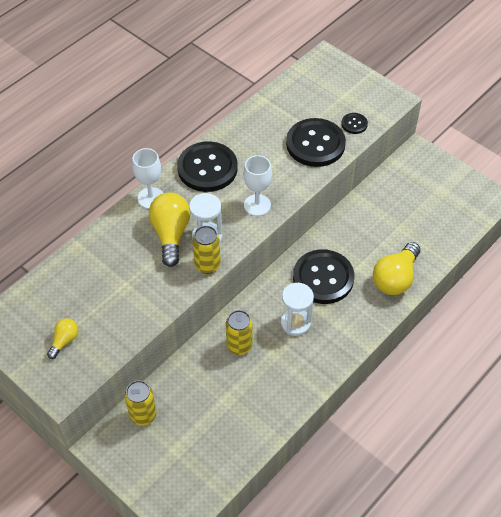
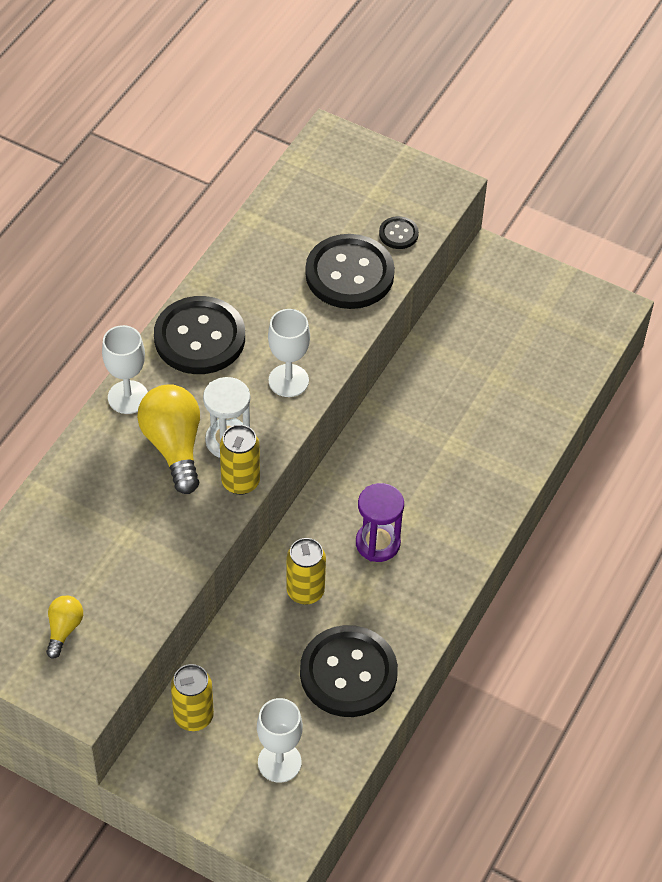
camera: 15 degrees left, 0 degrees up
white hourglass [281,283,314,336] -> purple hourglass [356,483,404,562]
black button [293,249,354,304] -> black button moved to [300,625,398,717]
yellow light bulb [373,242,420,295] -> none
none -> white goblet [257,698,303,783]

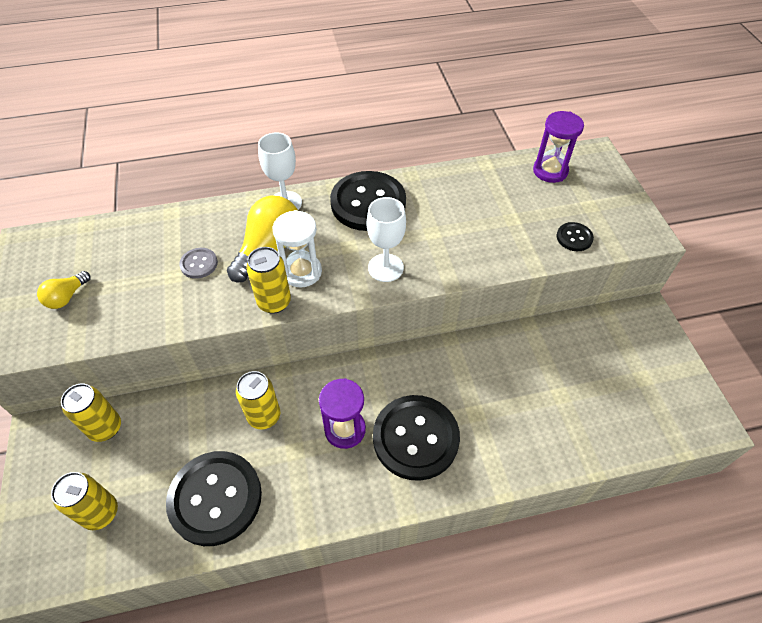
camera: 50 degrees right, 0 degrees up
yellow light bulb [46,596,83,659] -> yellow light bulb turned 150 degrees clockwise [37,271,91,309]
white goblet [257,698,303,783] -> yellow can [51,472,118,530]
black button [305,234,395,309] -> black button moved to [373,395,460,481]
none -> grey button [179,248,218,279]
none -> purple hourglass [533,111,584,183]

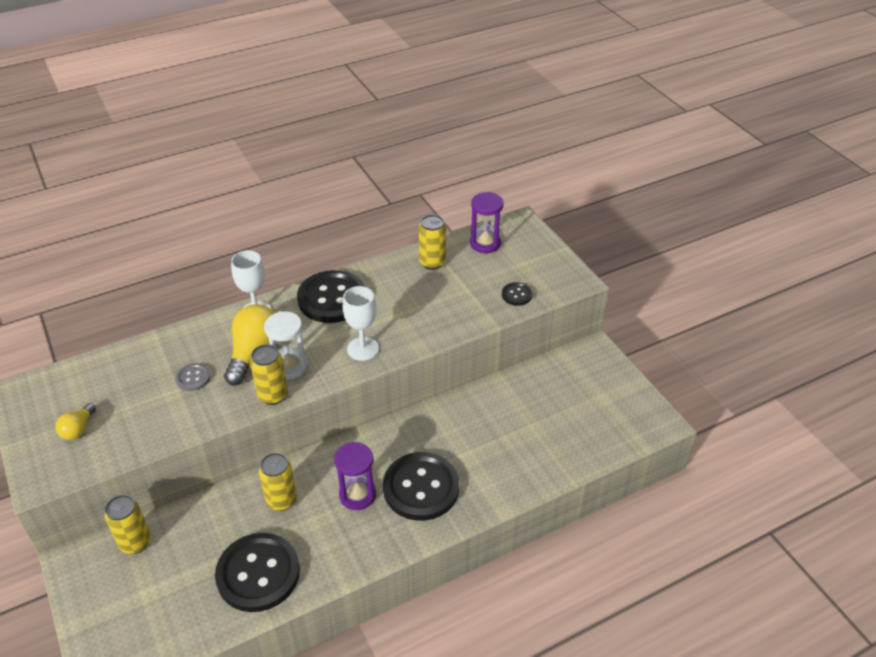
camera: 15 degrees left, 10 degrees down
yellow can [51,472,118,530] -> yellow can moved to [419,214,446,270]

